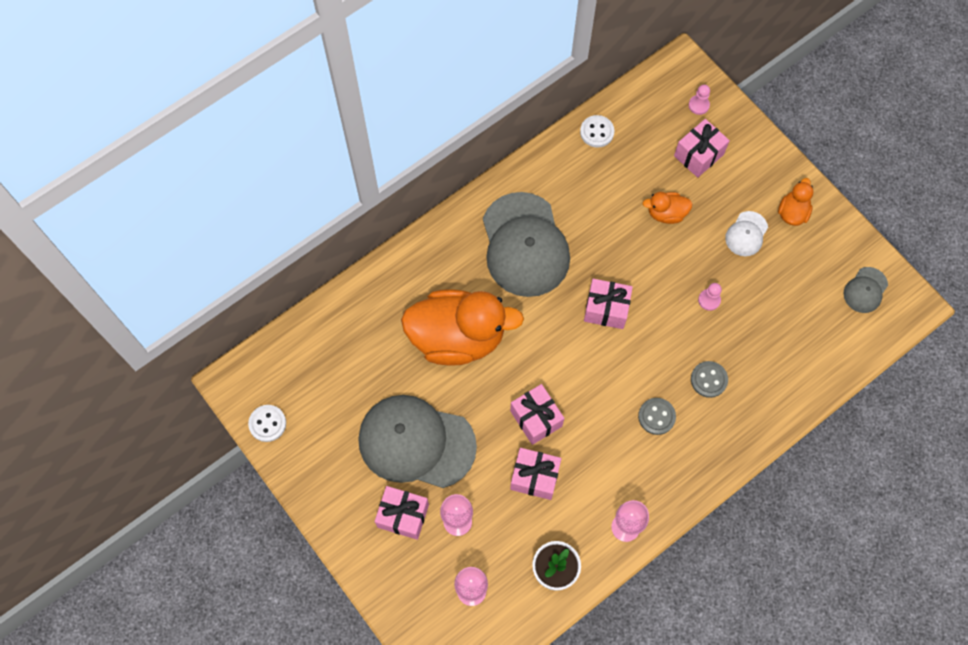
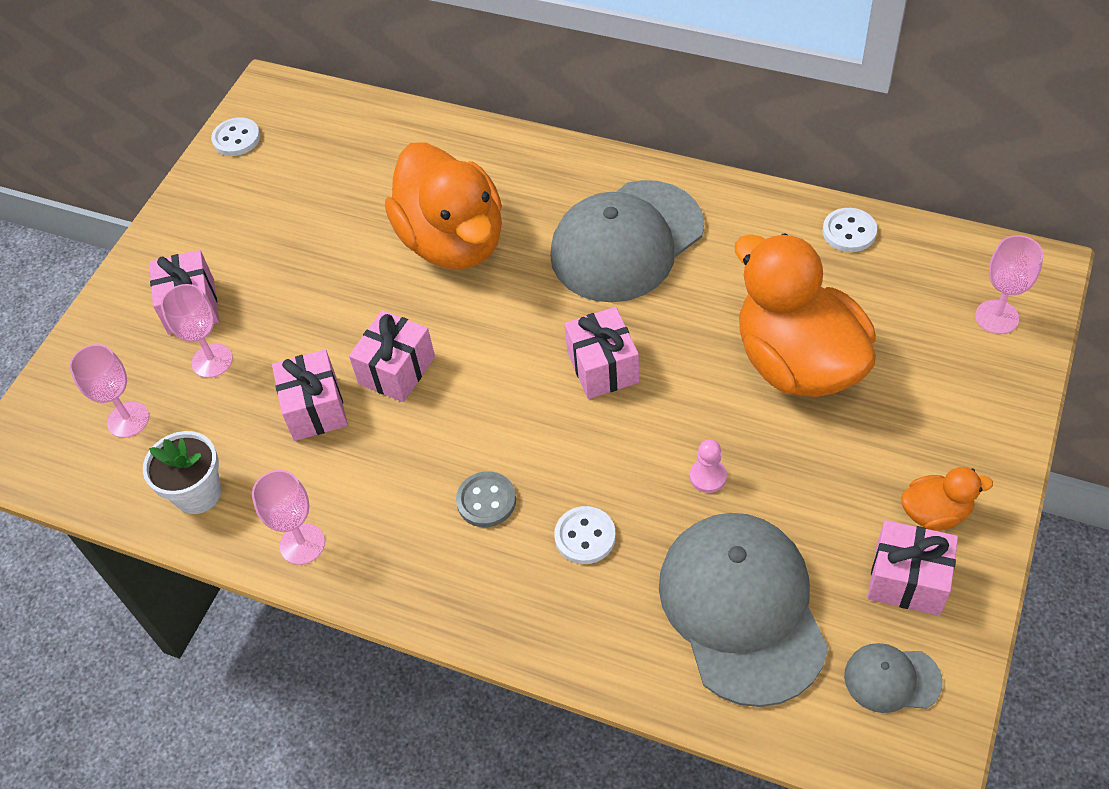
camera: 65 degrees right, 15 degrees down
grey cap [358,395,477,488] -> grey cap moved to [659,513,828,707]
orange duck [643,192,692,224] -> orange duck [735,233,876,397], size x2.26
pink gift [674,119,730,178] -> pink gift moved to [868,520,958,616]
pink pawn [689,85,710,115] -> pink goblet [975,235,1043,334]
grey button [691,361,728,398] -> white button [554,506,616,564]
white cap [725,211,768,256] -> none

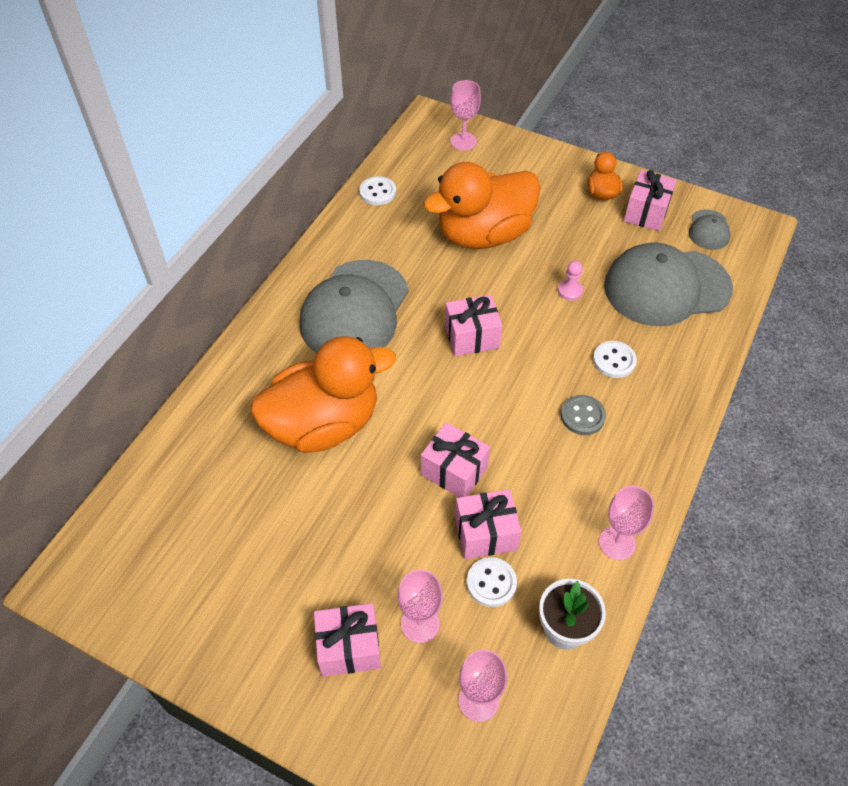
camera: 90 degrees left, 0 degrees up
white button [211,117,260,156] -> white button moved to [467,557,517,607]
grey cap [550,180,704,302] -> grey cap turned 60 degrees clockwise [299,260,409,353]

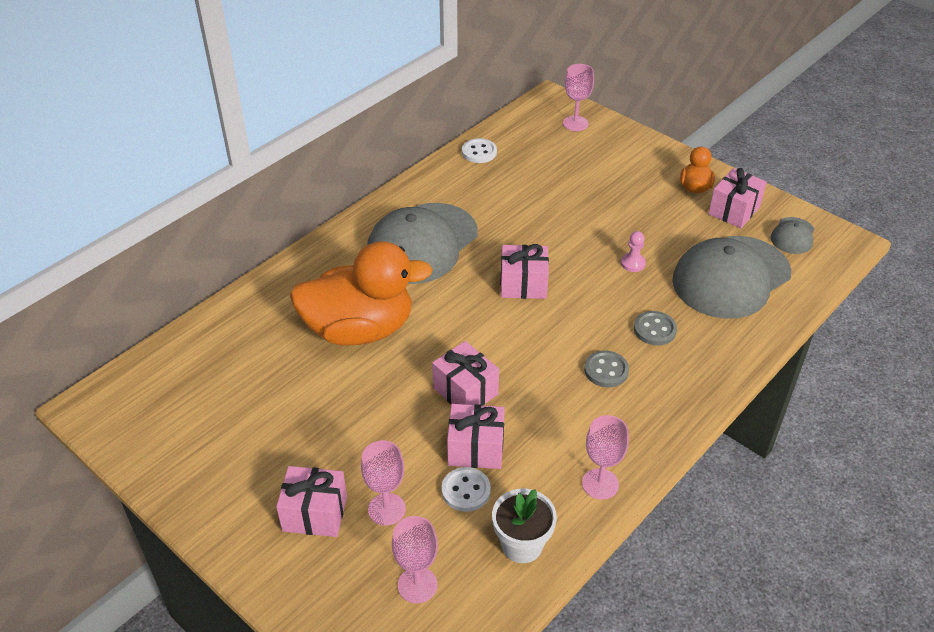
camera: 15 degrees right, 10 degrees down
orange duck [423,162,540,249] -> none
white button [593,341,637,378] -> grey button [634,311,677,346]
grey cap [604,243,733,326] -> grey cap turned 45 degrees counterclockwise [672,236,791,319]

